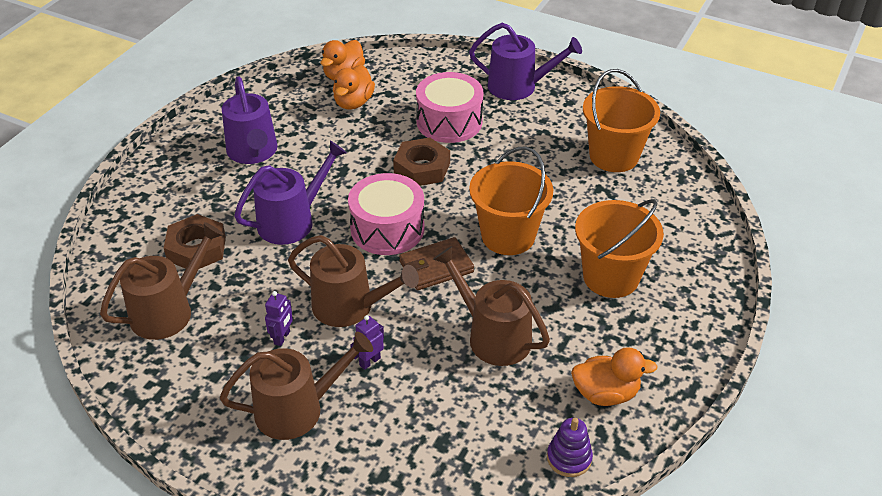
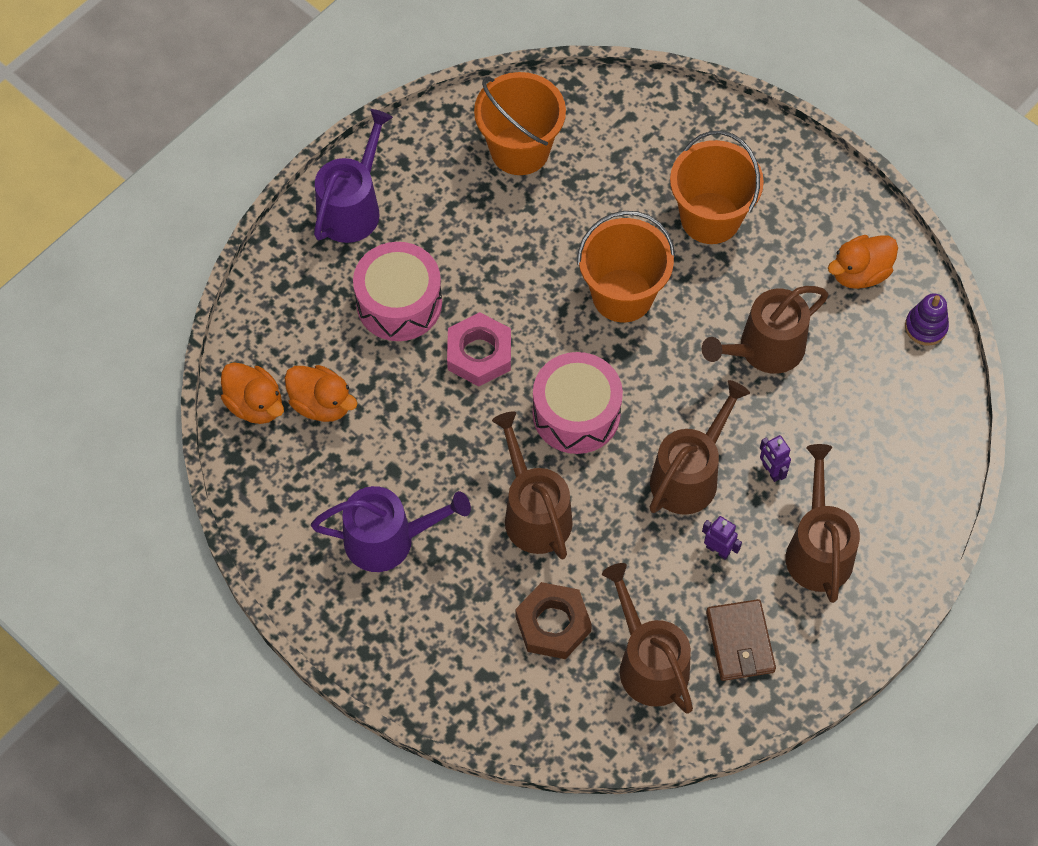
camera: 75 degrees left, 20 degrees up
purple watering can [234,141,347,245] -> brown watering can [492,411,573,559]
brown nut [393,138,450,186] -> pink nut [447,312,511,387]
brown wallet [399,237,474,290] -> brown wallet moved to [706,599,776,681]
orange duck [571,347,658,406] -> orange duck turned 135 degrees counterclockwise [828,235,898,289]

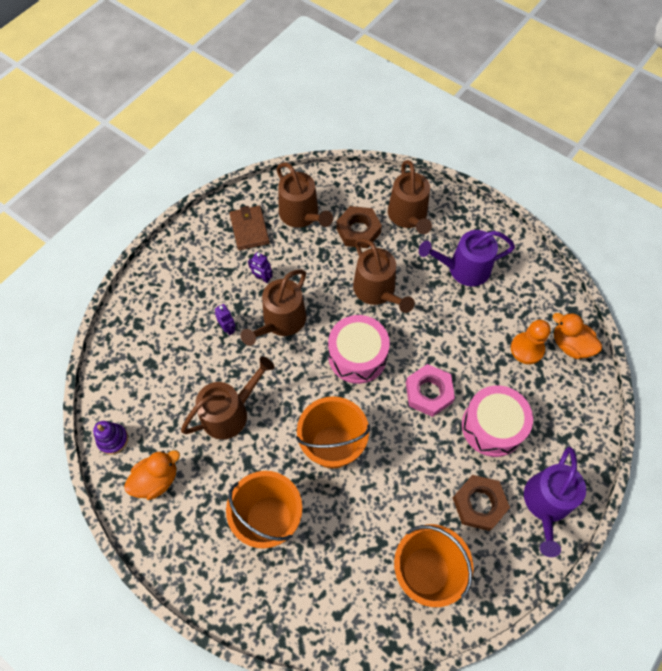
camera: 175 degrees right, 0 degrees up
orange duck [284,365,358,422] -> orange pawn [511,320,551,364]
brown watering can [786,444,860,603] -> brown watering can moved to [388,160,432,234]
none -> brown nut [453,475,510,531]

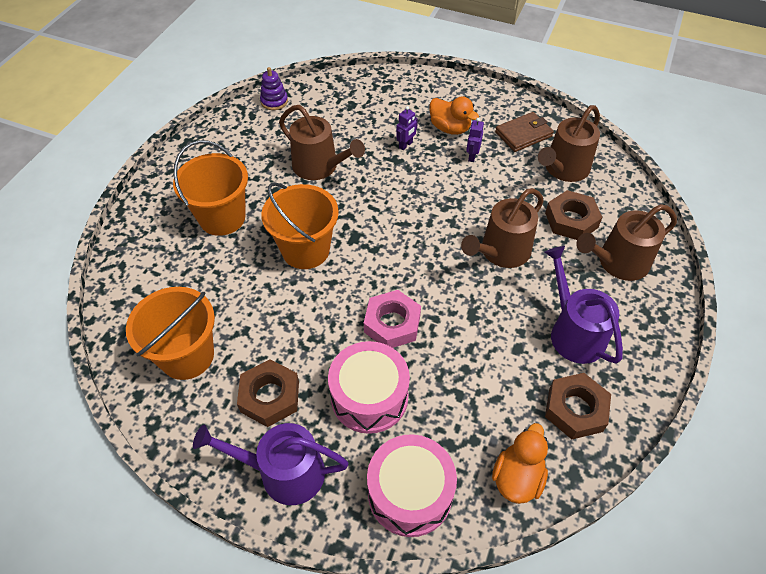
camera: 75 degrees right, 10 degrees down
orange duck [124,450,180,500] -> orange duck moved to [429,96,479,135]
brown watering can [241,269,306,346] -> none
pink drum [328,315,390,384] -> pink drum moved to [367,434,457,537]
orange pawn [511,320,551,364] -> none
none -> brown nut [545,373,611,439]

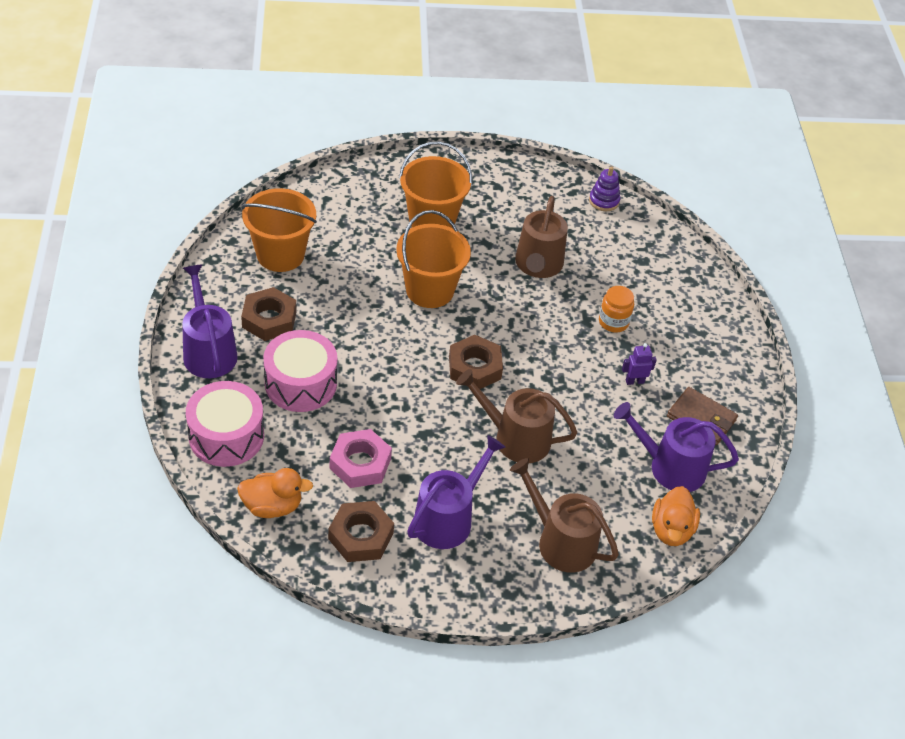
camera: 60 degrees right, 5 degrees down
pink nut [364,290,421,348] -> pink nut moved to [330,429,392,488]
purple robot [396,106,418,150] -> orange jar [599,286,634,333]
orange duck [429,96,479,135] -> orange duck moved to [652,486,700,546]
brown watering can [538,105,600,182] -> purple watering can [614,402,739,492]
brown nut [545,190,603,240] -> brown nut moved to [449,335,503,389]

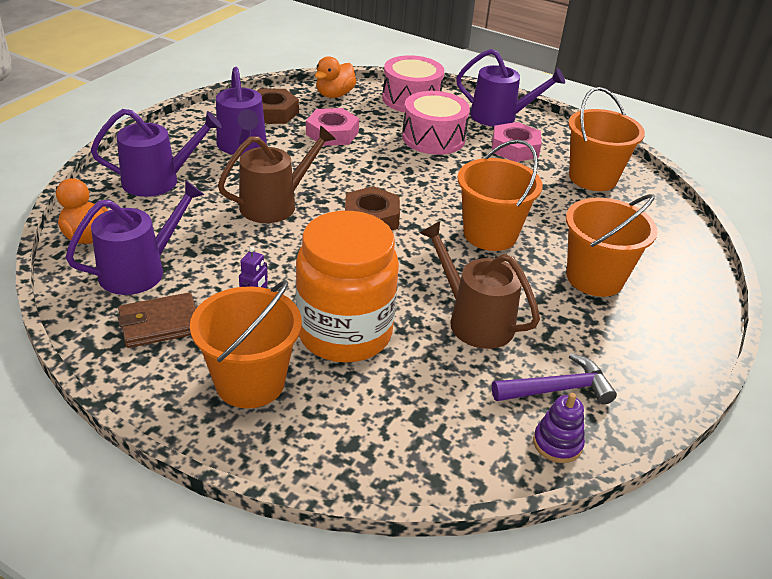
camera: 125 degrees right, 10 degrees down
brown nut [241,287,297,341] -> pink nut [492,122,542,162]
brown watering can [510,458,619,573] -> purple watering can [91,109,222,197]
orange jar [599,286,634,333] -> orange jar [296,211,399,363], size x2.33
none -> orange bucket [190,280,302,408]
none -> purple hammer [492,353,617,404]

